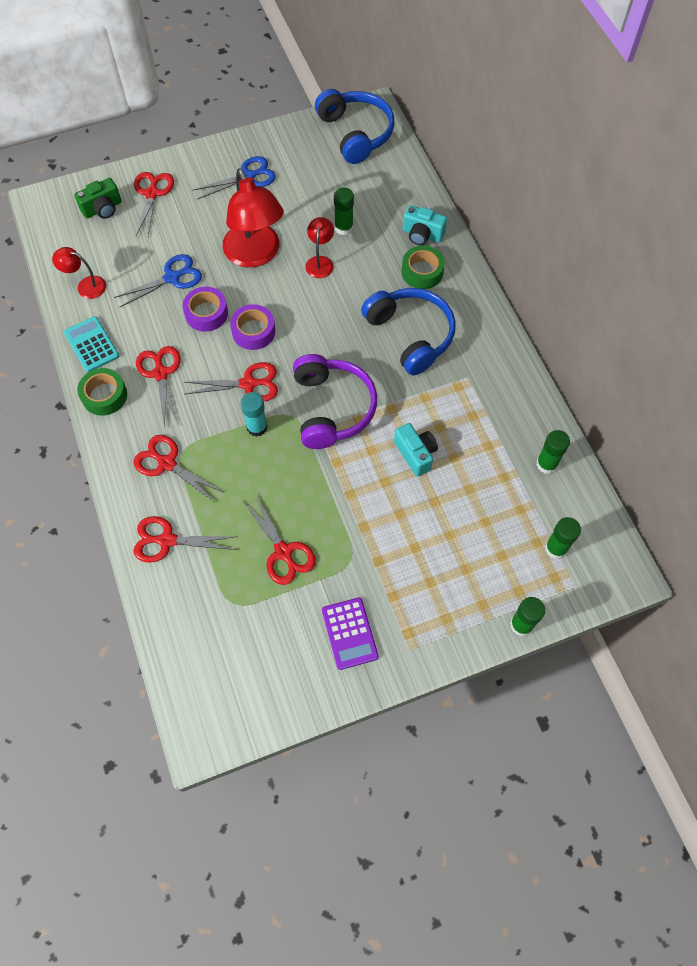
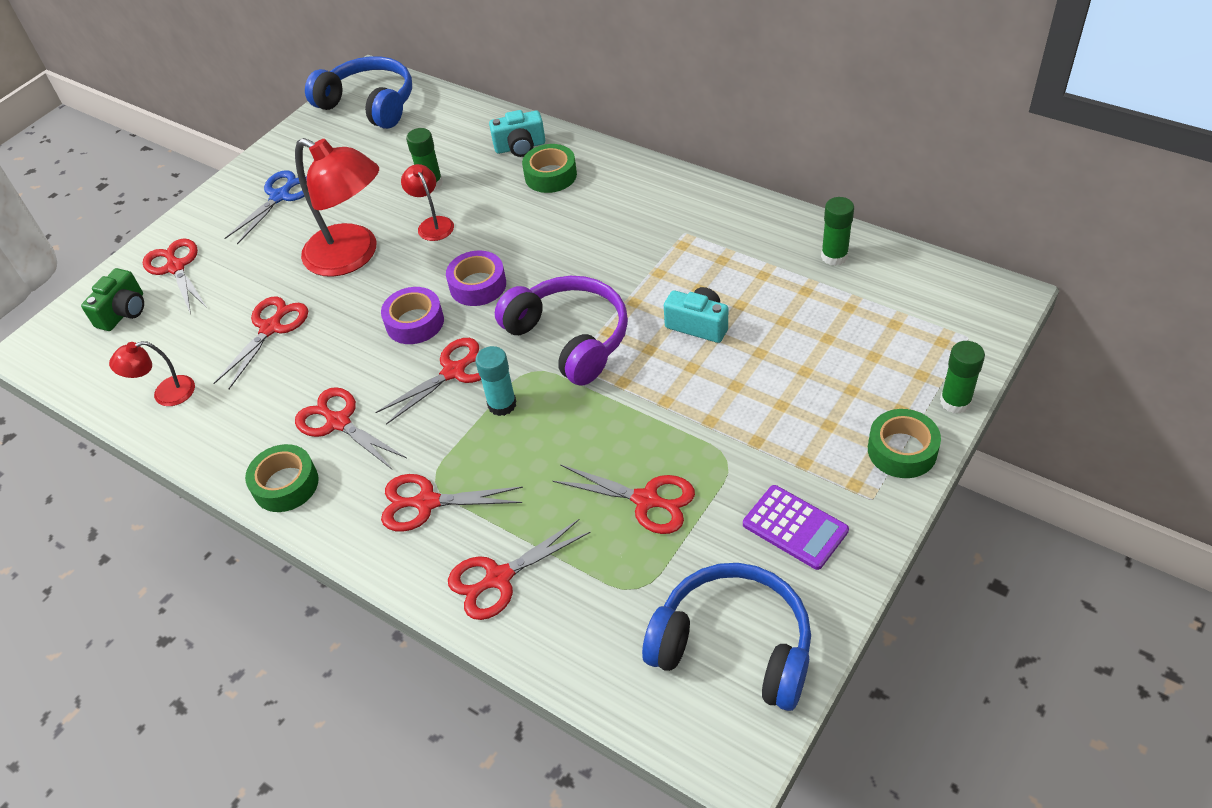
camera: 30 degrees left, 15 degrees down
turquoise calculator [64,316,119,372] -> none
blue scissors [114,254,202,307] -> red scissors [213,296,308,389]
purple tape [183,287,228,332] -> purple tape moved to [446,250,506,306]
blue headphones [361,288,456,375] -> blue headphones moved to [642,563,811,711]
green glue stick [545,517,581,559] -> none
none -> green tape [868,409,941,478]

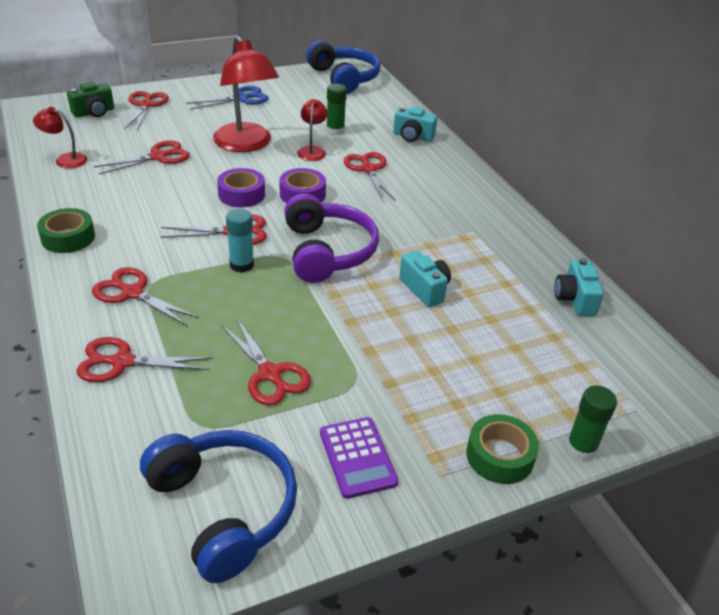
camera: 25 degrees right, 10 degrees down
red scissors [295,387,407,469] -> red scissors moved to [343,152,396,201]
green tape [522,144,577,193] -> none
green glue stick [821,197,854,266] -> turquoise camera [554,258,604,316]

